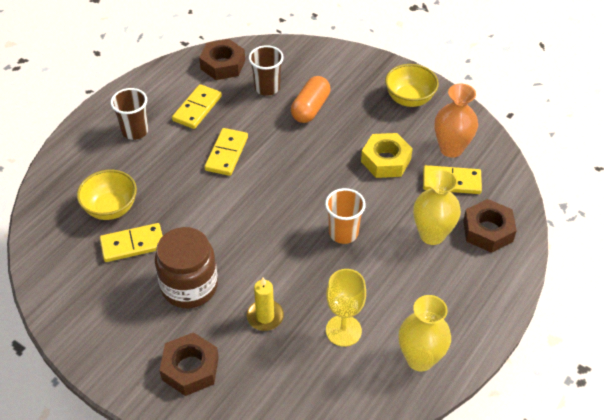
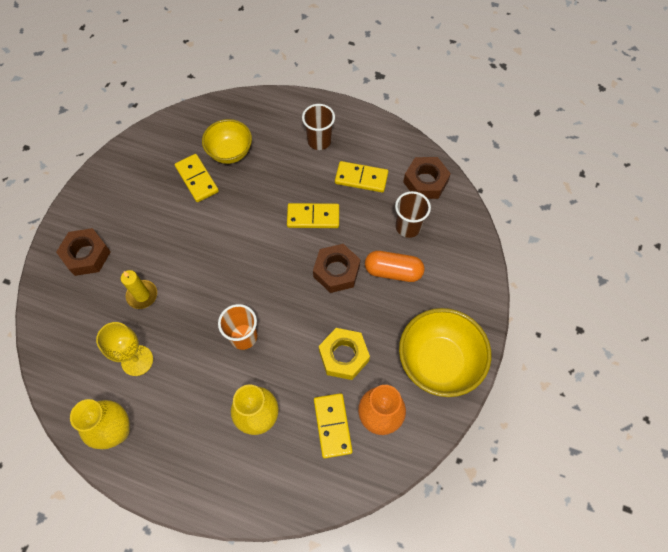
camera: 75 degrees right, 15 degrees up
brown jar [155,227,218,308] -> none
yellow bowl [385,64,439,107] -> yellow bowl [399,308,491,397], size x1.53
brown nut [463,199,517,253] -> brown nut moved to [313,244,360,293]

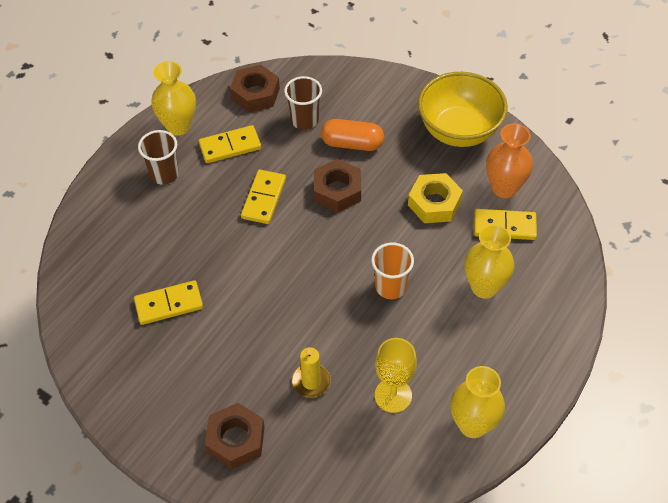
camera: 75 degrees left, 10 degrees down
yellow bowl [202,119,252,164] -> none
yellow domino [335,161,388,193] -> yellow domino turned 45 degrees clockwise [199,125,261,163]
orange capsule [365,251,424,282] -> orange capsule turned 75 degrees clockwise [321,119,384,151]
none -> yellow vase [151,61,196,136]

